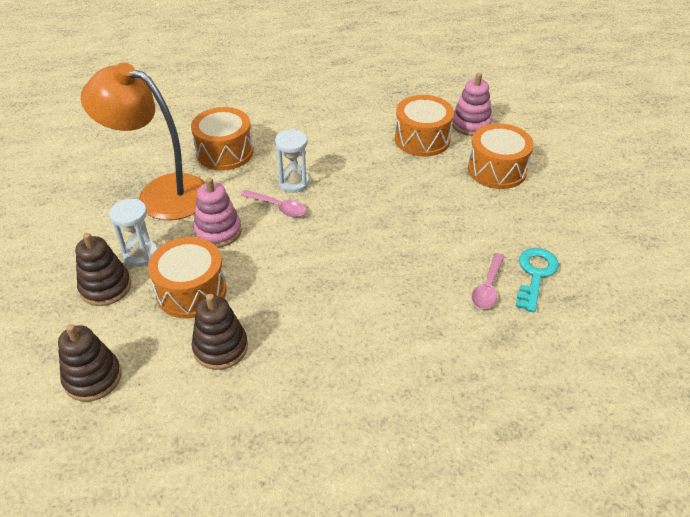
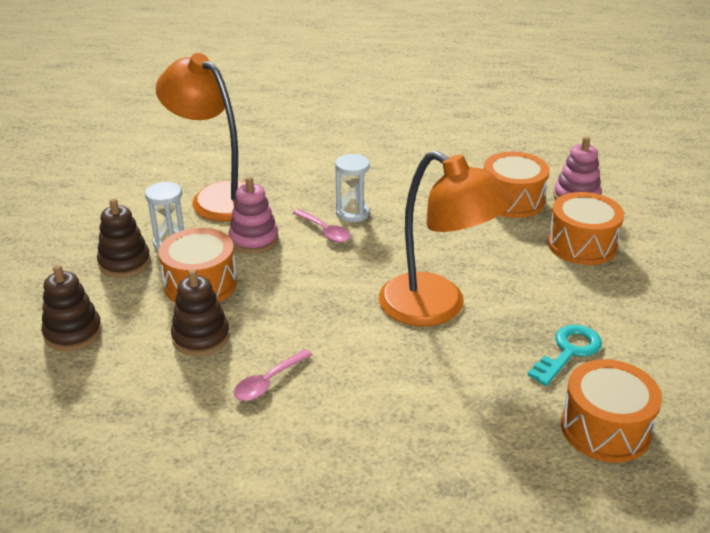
camera: 20 degrees right, 10 degrees down
orange drum [191,107,253,170] -> orange drum moved to [561,359,662,463]
pink spoon [472,253,505,309] -> pink spoon moved to [233,349,313,401]
none -> orange lamp [379,151,513,327]

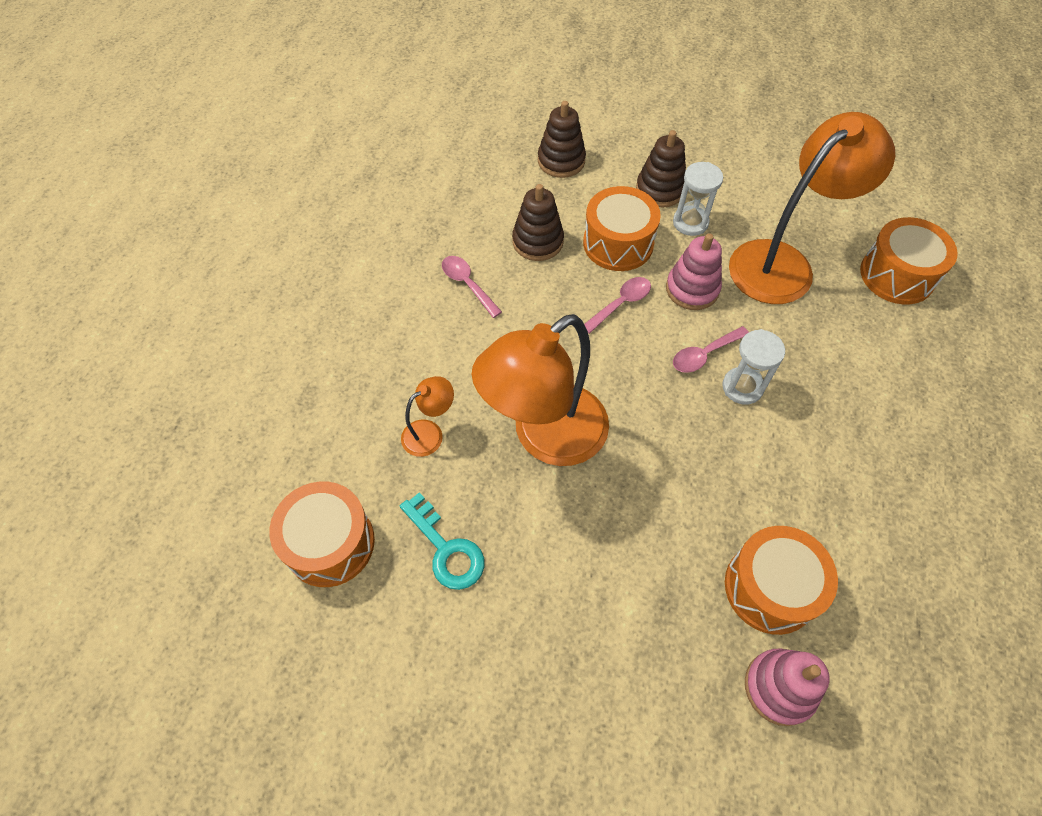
camera: 100 degrees right, 25 degrees up
orange drum [548,192,624,265] -> orange drum moved to [860,217,958,305]
none -> orange lamp [401,376,454,457]
none -> pink spoon [584,277,651,334]

